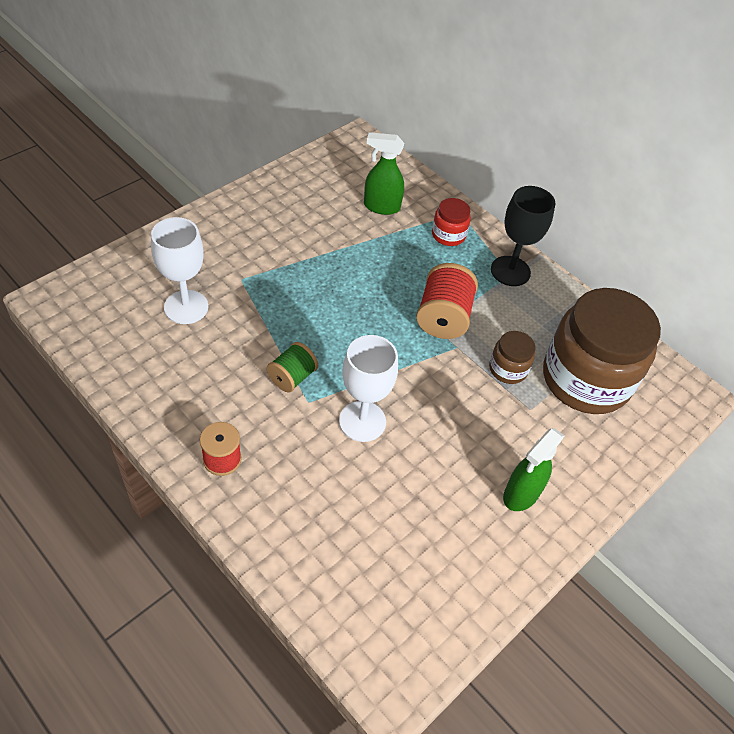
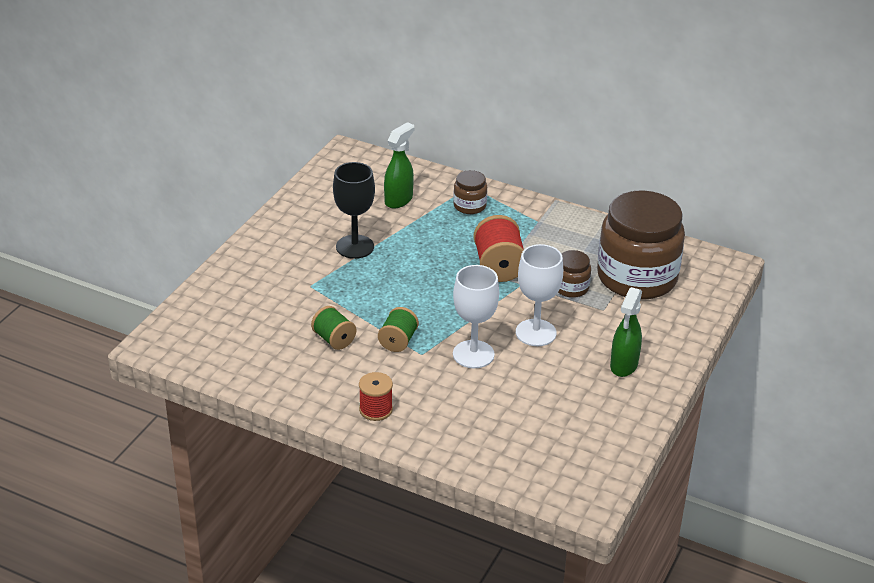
camera: 15 degrees left, 15 degrees down
white goblet [151,217,208,324] -> white goblet moved to [516,244,563,346]
green spray bottle [364,132,404,215] -> green spray bottle turned 135 degrees clockwise [384,122,414,208]
red jar [432,198,471,246] -> brown jar [453,170,487,214]
black goblet [491,186,555,286] -> black goblet moved to [333,162,375,259]
none -> green spool [311,306,356,350]

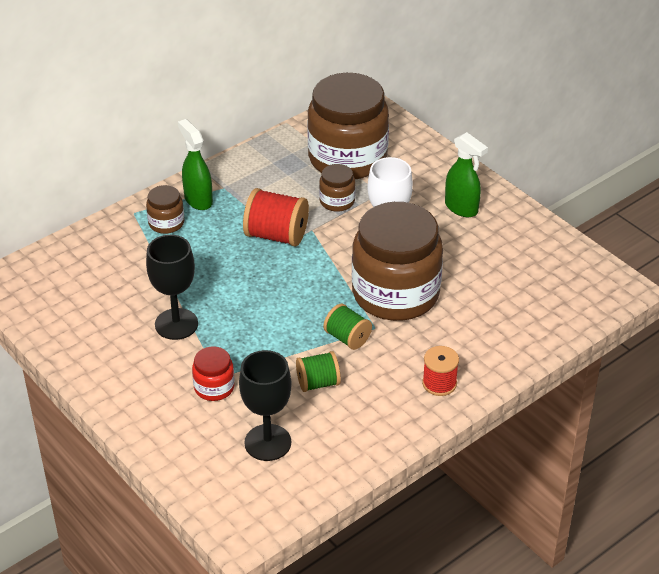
camera: 65 degrees left, 5 degrees up
green spray bottle [384,122,414,208] -> green spray bottle moved to [178,119,213,210]
white goblet [453,265,499,368] -> brown jar [352,202,443,321]
none -> red jar [192,347,235,401]
none -> black goblet [239,350,292,461]

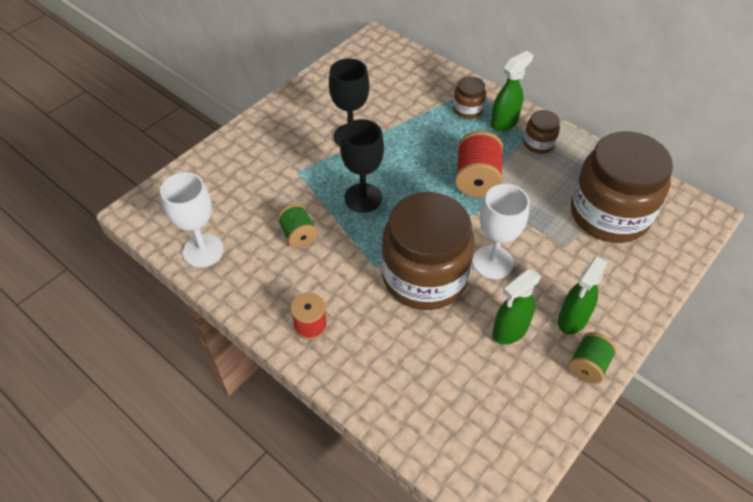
camera: 80 degrees right, 10 degrees up
red jar [192,347,235,401] -> none
black goblet [239,350,292,461] -> black goblet moved to [340,119,384,213]
brown jar [319,164,355,212] -> brown jar moved to [523,110,560,154]
green spool [324,303,372,350] -> green spool moved to [569,332,617,384]
none -> white goblet [160,172,224,267]
none -> green spray bottle [492,269,542,345]

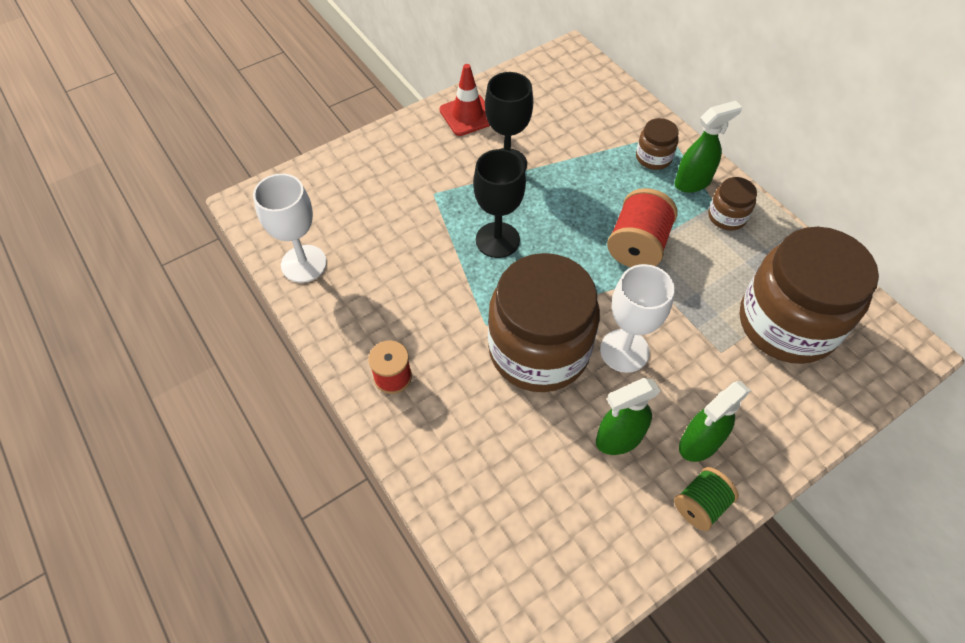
camera: 15 degrees right, 5 degrees up
green spool [277,204,318,248] -> none
none -> red traffic cone [440,64,490,136]

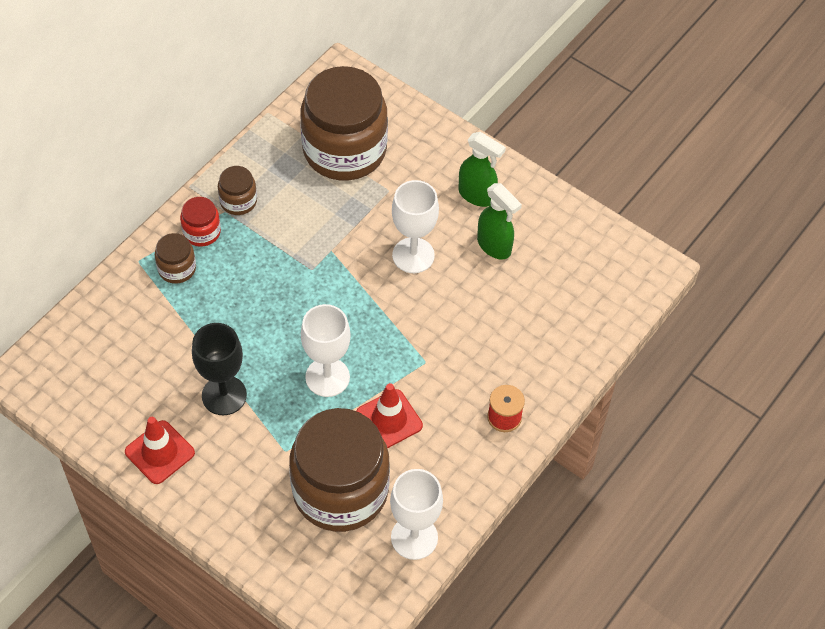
camera: 110 degrees left, 0 degrees up
black goblet [473,149,526,258] -> white goblet [301,304,351,397]
brown jar [488,253,600,392] -> brown jar moved to [289,408,390,532]
red spool [607,188,678,267] -> none
green spray bottle [674,101,742,193] -> red jar [180,197,221,247]
green spool [674,467,739,531] -> none
none -> red traffic cone [356,383,423,448]

